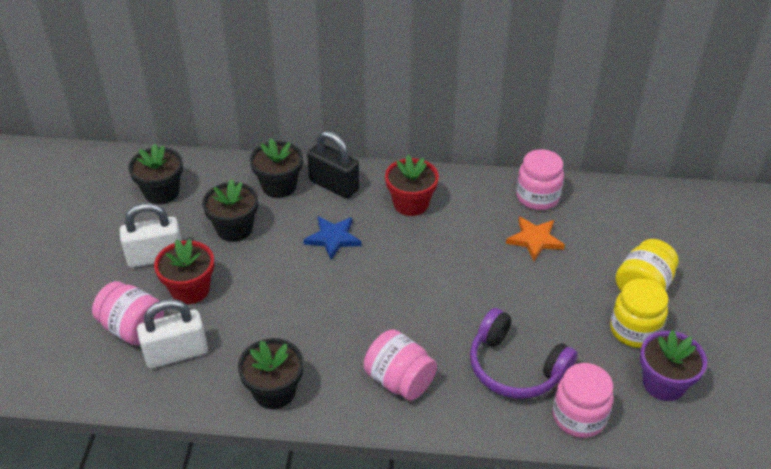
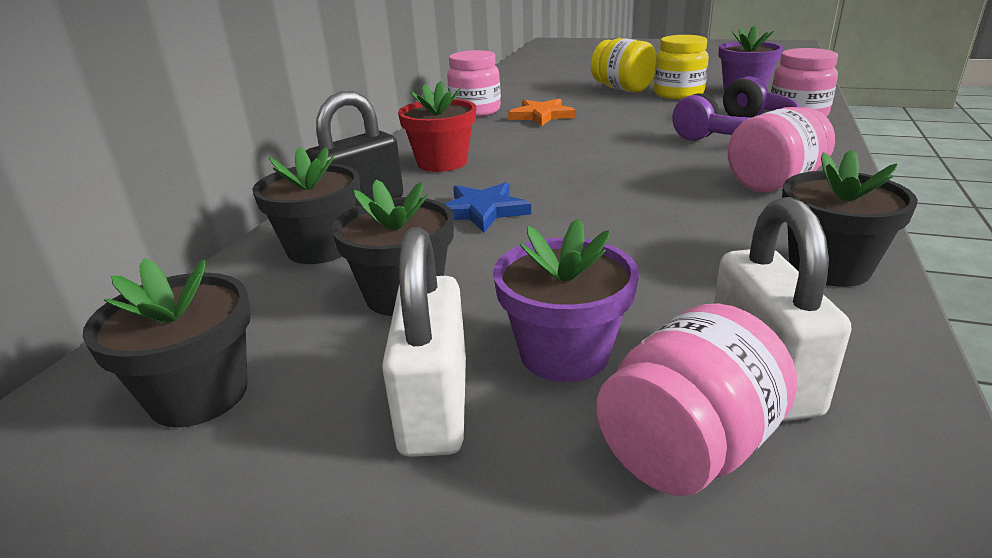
camera: 75 degrees left, 15 degrees down
red flower pot [154,239,214,304] -> purple flower pot [493,218,639,382]

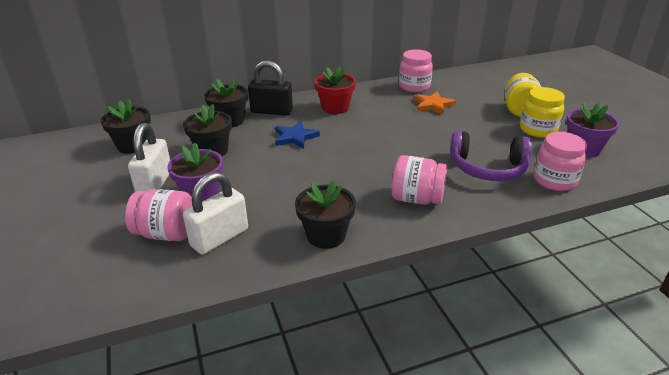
camera: 50 degrees right, 5 degrees up
white padlock [382,227,466,457] -> white padlock turned 45 degrees counterclockwise [128,123,170,192]

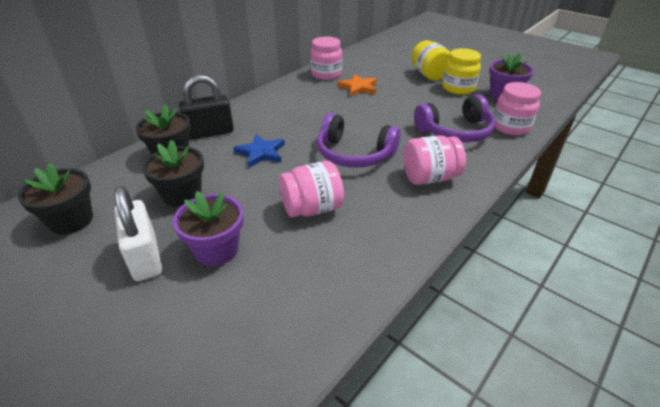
camera: 30 degrees left, 5 degrees up
pink jar [125,189,193,241] -> pink jar moved to [279,161,344,218]
white padlock [183,172,248,255] -> none
black flower pot [295,180,356,249] -> none
red flower pot [315,66,356,114] -> none
none -> purple headphones [317,113,400,168]

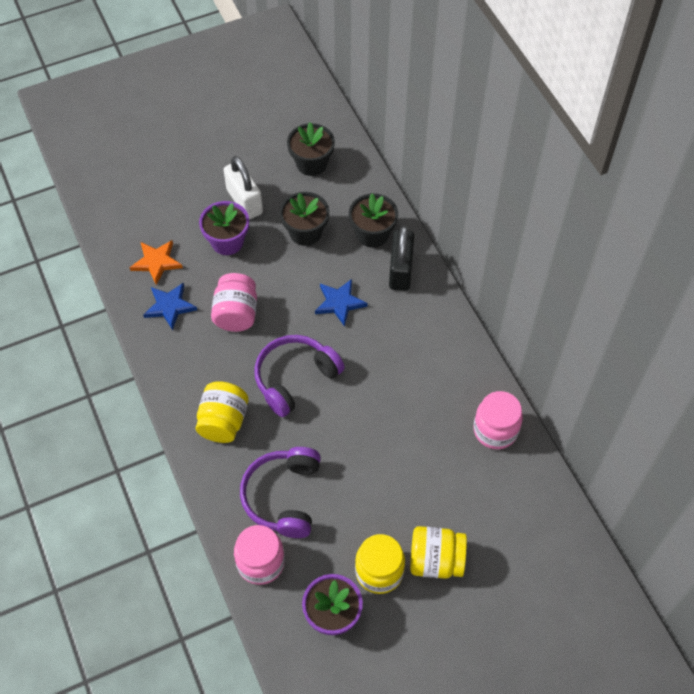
camera: 115 degrees right, 20 degrees up
white padlock [114,186,162,281] -> white padlock turned 60 degrees clockwise [224,156,263,219]
orange star [337,74,377,97] -> orange star moved to [129,240,183,285]
pink jar [403,135,466,185] -> yellow jar [196,381,248,443]
none -> blue star [143,283,197,330]

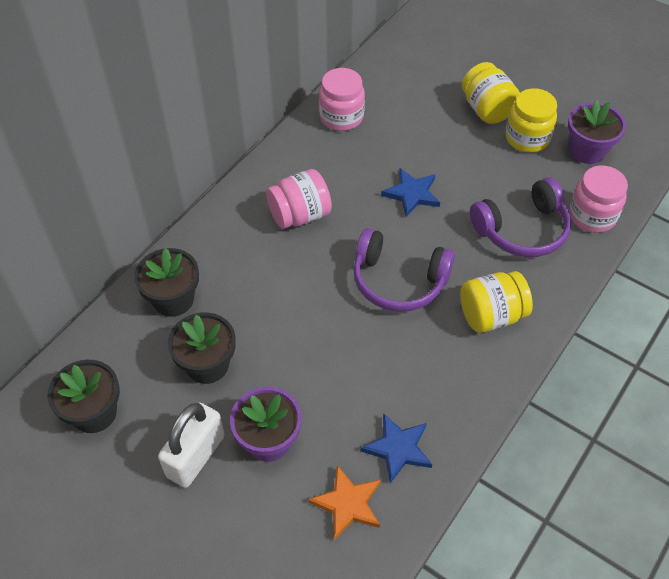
camera: 120 degrees left, 5 degrees down
pink jar [211,273,257,332] -> pink jar moved to [266,169,332,229]
blue star [315,279,368,327] -> blue star moved to [381,168,440,217]
black padlock [389,226,414,291] -> none

